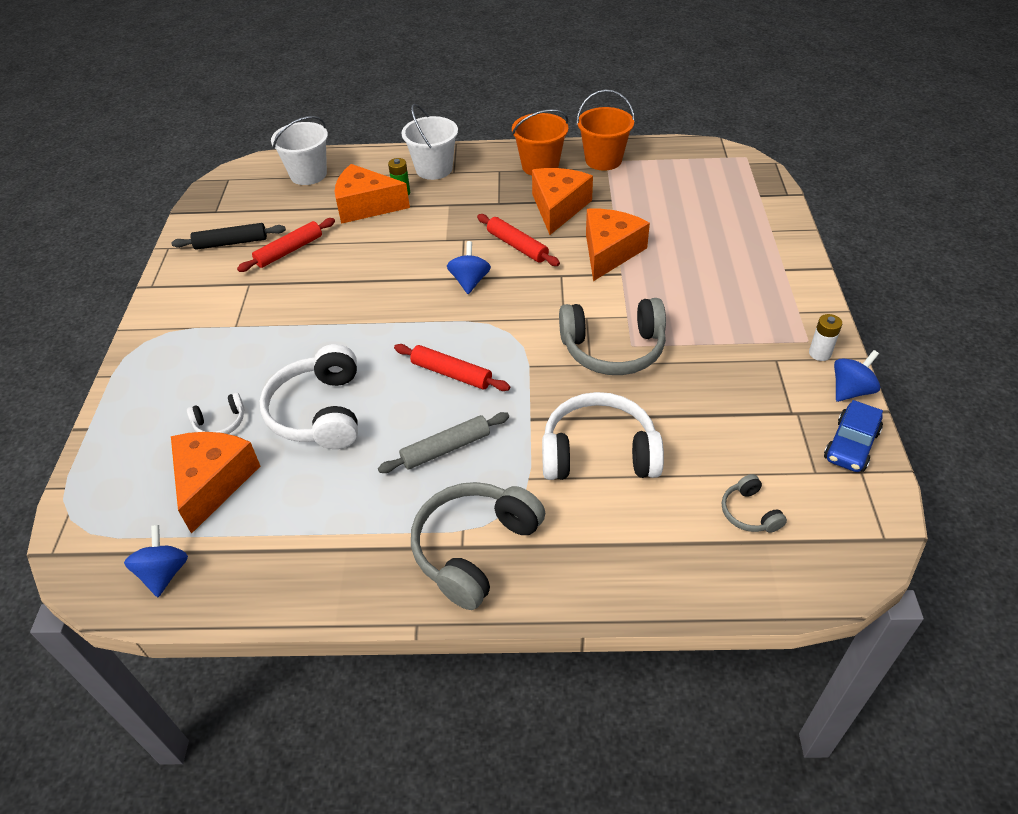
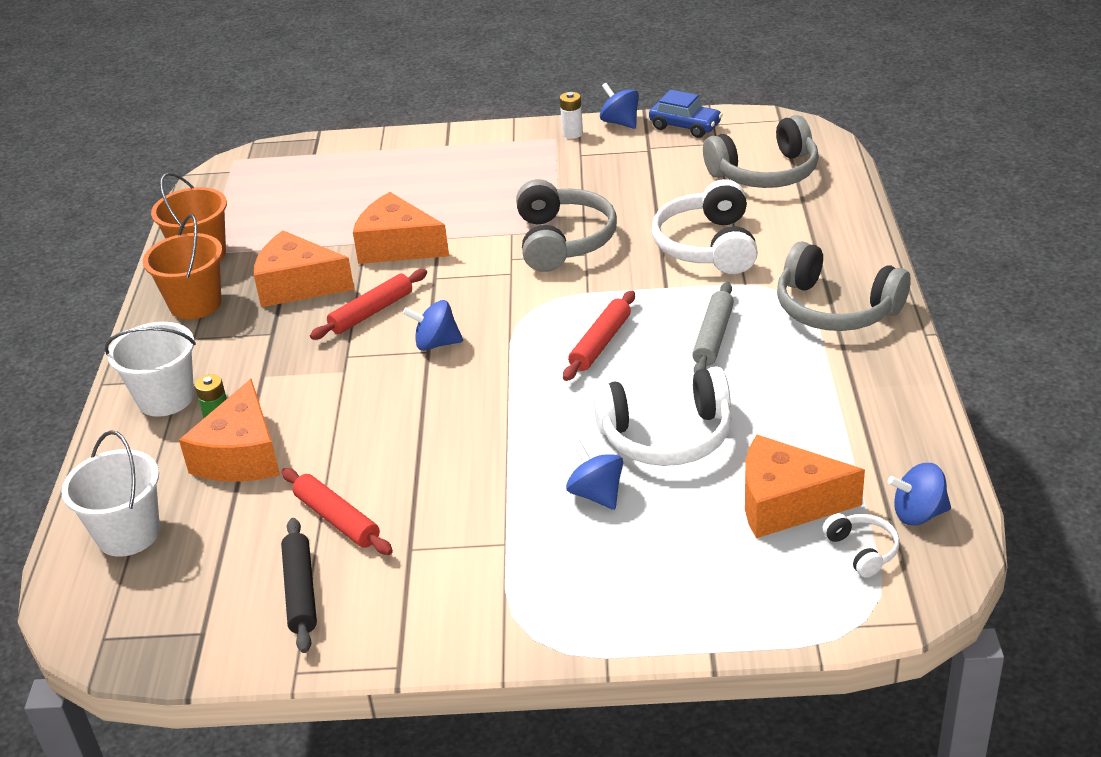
camera: 90 degrees left, 10 degrees down
white headphones [187,393,244,434] -> white headphones moved to [822,513,900,578]
grey rolling pin [378,412,509,473] -> grey rolling pin turned 45 degrees clockwise [692,282,734,373]
grey headphones [722,474,787,533] -> grey headphones [703,115,819,188], size x2.07
none -> blue spinning top [566,440,623,510]

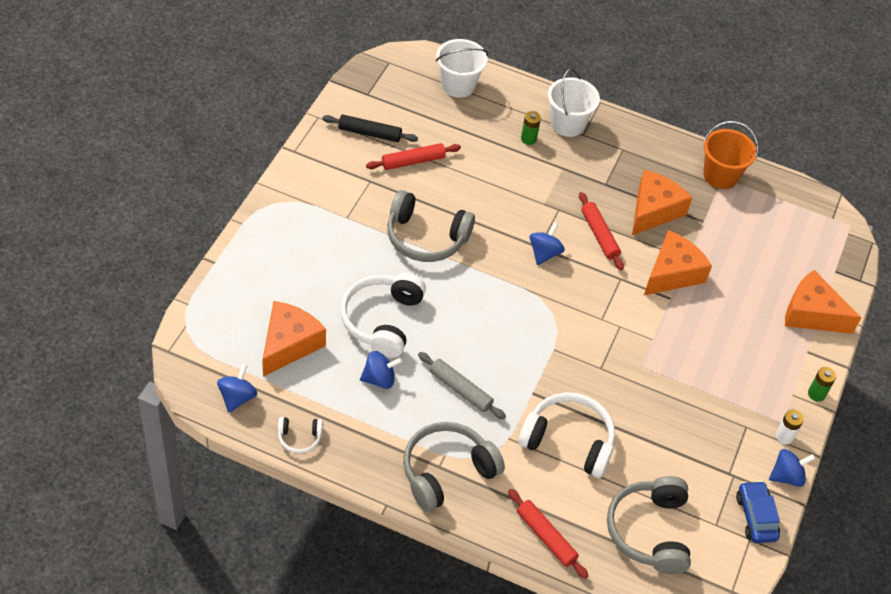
camera: 105 degrees right, 15 degrees up
orange bucket [143,214,222,320] -> none
orange cheese [179,379,280,482] -> orange cheese moved to [785,270,861,334]
grey headphones [516,179,617,272] -> grey headphones moved to [387,190,475,262]
red rolling pin [563,291,635,381] -> red rolling pin moved to [508,489,588,579]
blue spinning top [566,440,623,510] -> blue spinning top moved to [360,351,402,389]
blue car [649,90,723,138] -> blue car turned 120 degrees clockwise [736,481,780,543]
white headphones [822,513,900,578] -> white headphones moved to [278,417,323,454]
none -> green battery [808,367,836,402]

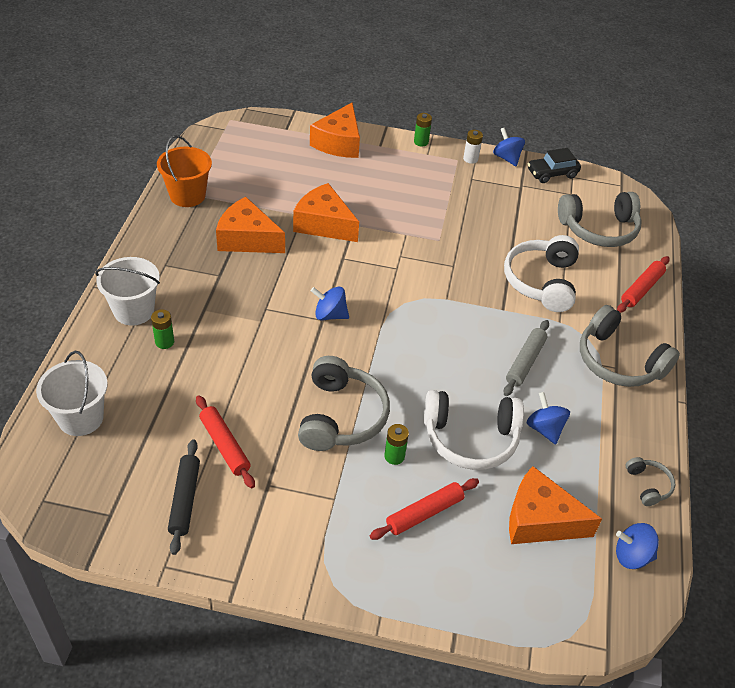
camera: 100 degrees left, 5 degrees down
white headphones [278,417,323,454] -> grey headphones [626,457,675,506]
red rolling pin [579,192,624,270] -> red rolling pin moved to [370,478,479,540]
blue car [736,481,780,543] -> black car [528,148,581,183]
none -> green battery [384,424,409,465]

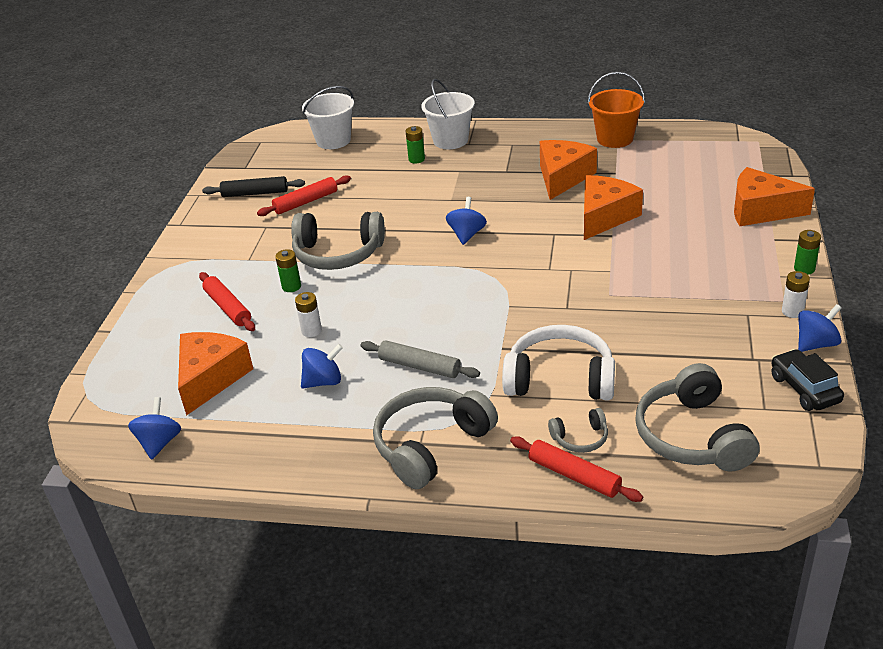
camera: 95 degrees right, 10 degrees down
white headphones [424,390,524,470] -> white battery [295,292,322,337]
grey headphones [626,457,675,506] -> grey headphones moved to [548,408,608,453]

